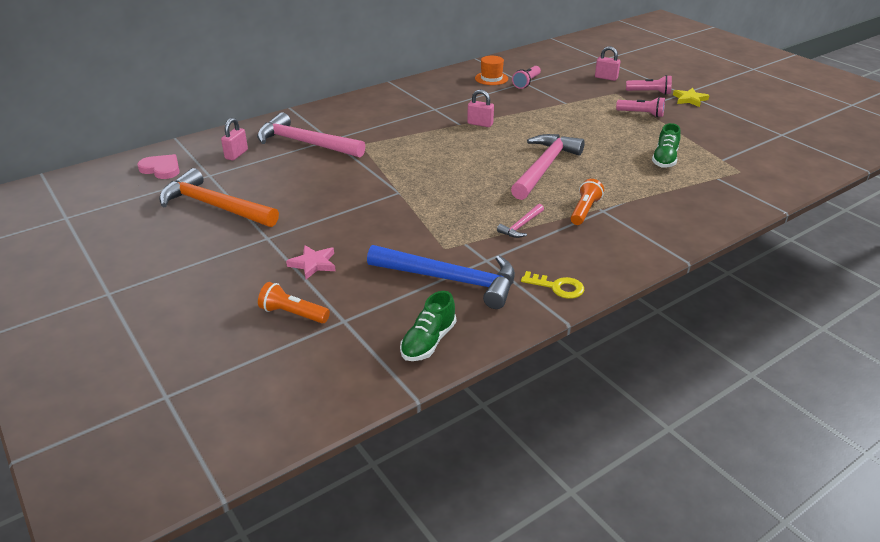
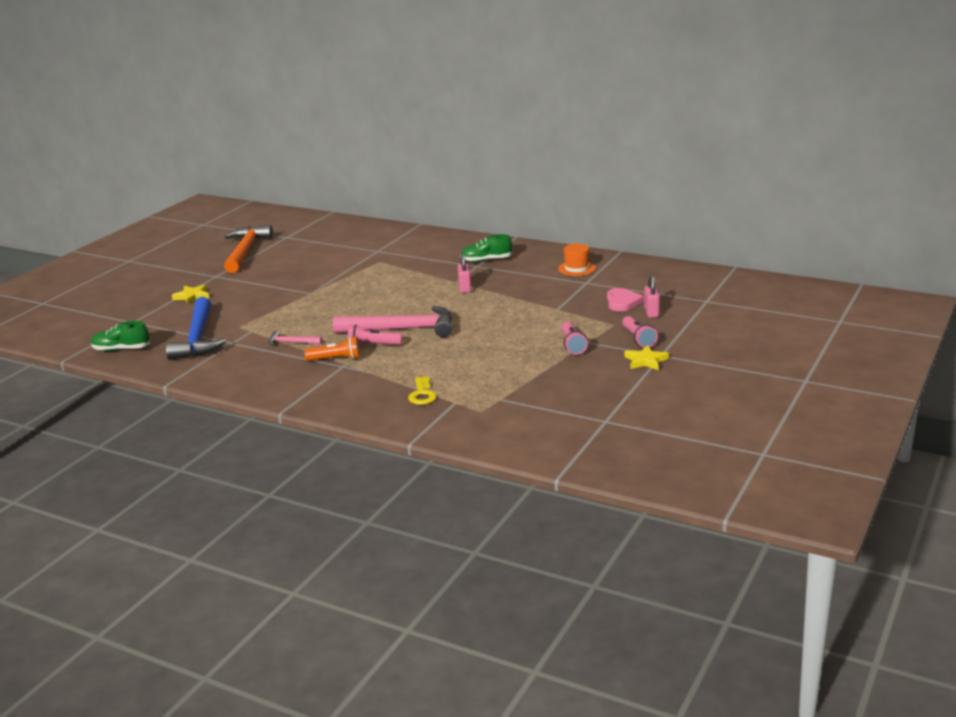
camera: 65 degrees right, 10 degrees down
pink heart [137,154,180,179] -> pink heart moved to [607,288,644,311]
pink padlock [221,118,248,161] -> none
pink hammer [257,112,365,157] -> none
orange flashlight [258,282,330,323] -> none
pink star [286,245,336,279] -> yellow star [172,285,209,304]
pink flashlight [512,66,541,89] -> pink flashlight moved to [348,325,402,345]
yellow key [521,271,584,299] -> yellow key moved to [408,377,437,405]
green shoe [652,123,681,168] -> green shoe moved to [460,234,512,262]

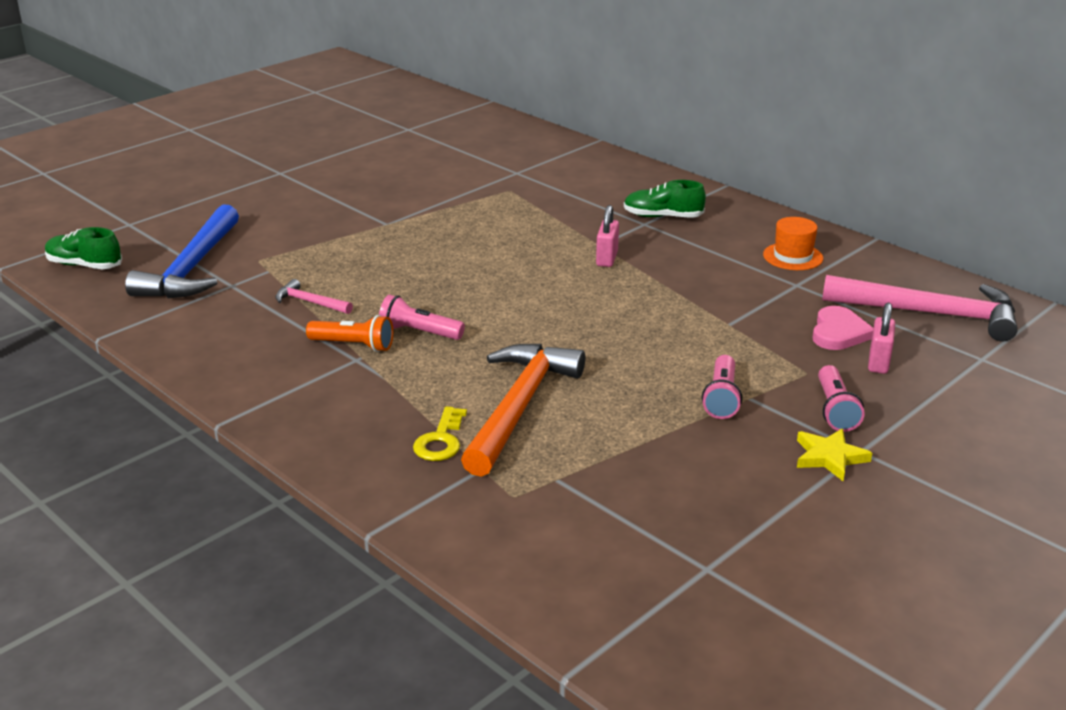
camera: 15 degrees right, 5 degrees up
yellow star [172,285,209,304] -> none
orange hammer [224,225,273,273] -> orange hammer moved to [461,344,585,477]
pink hammer [333,306,452,338] -> pink hammer moved to [822,275,1018,342]

